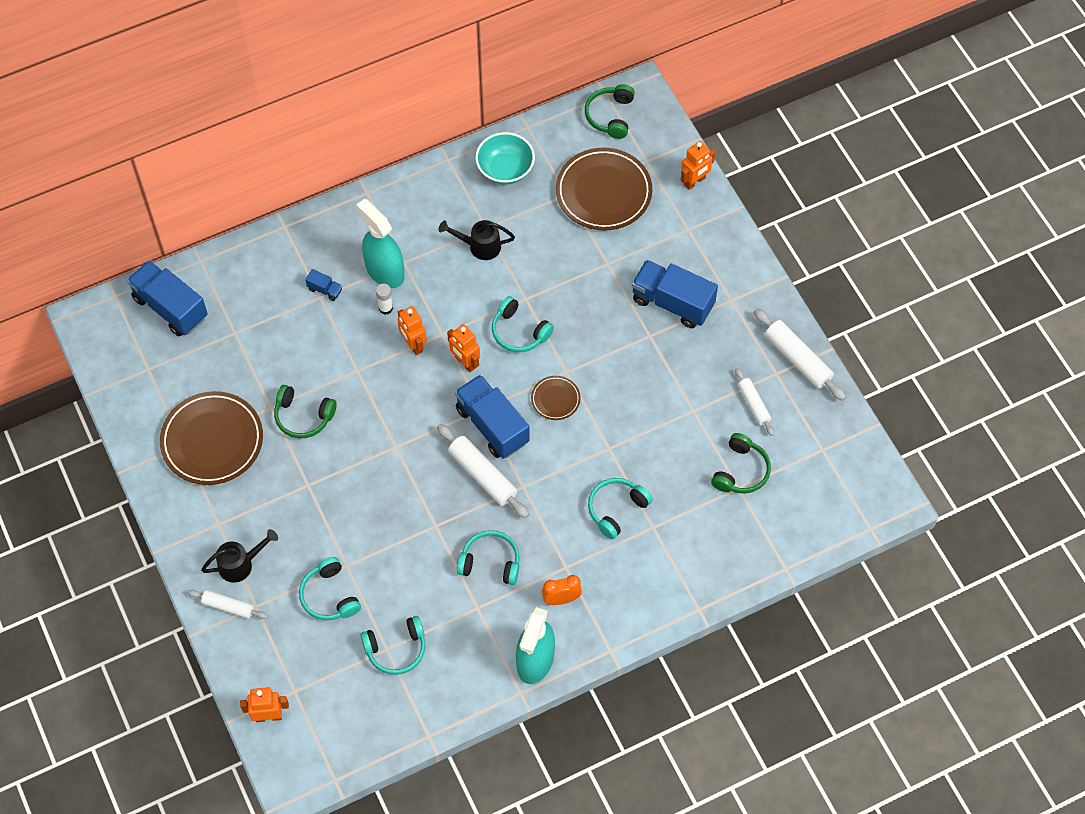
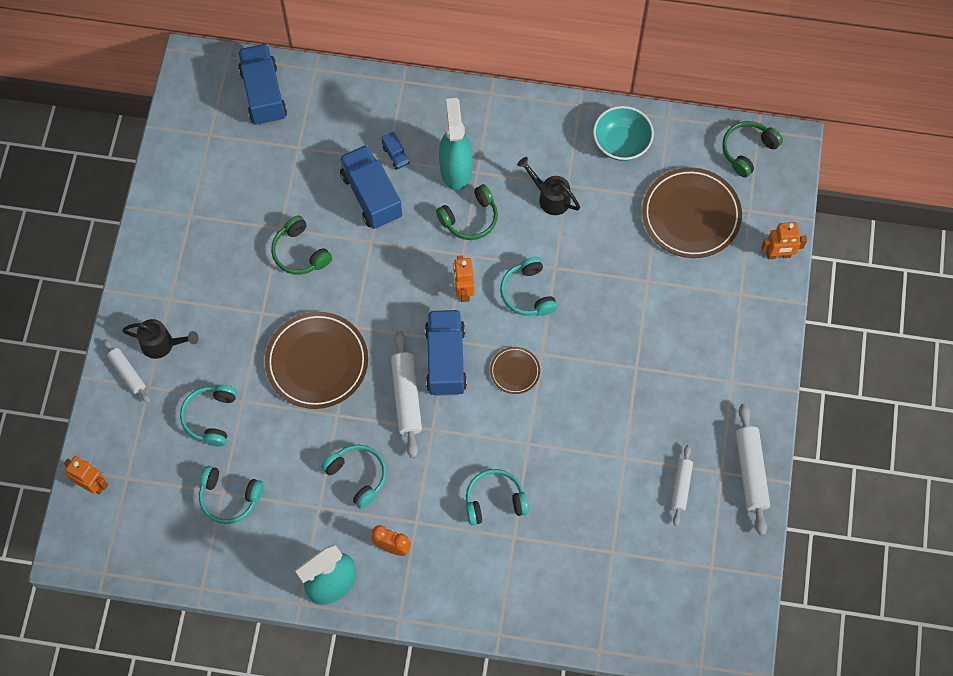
camera: 35 degrees right, 5 degrees up
brown plate [160,391,263,485] -> brown plate moved to [265,312,368,409]
white glue stick [376,283,393,315] -> none
orange robot [398,306,427,355] -> none
blue truck [632,260,718,328] -> blue truck moved to [339,145,402,229]
green headphones [711,433,771,493] -> green headphones moved to [436,184,498,240]

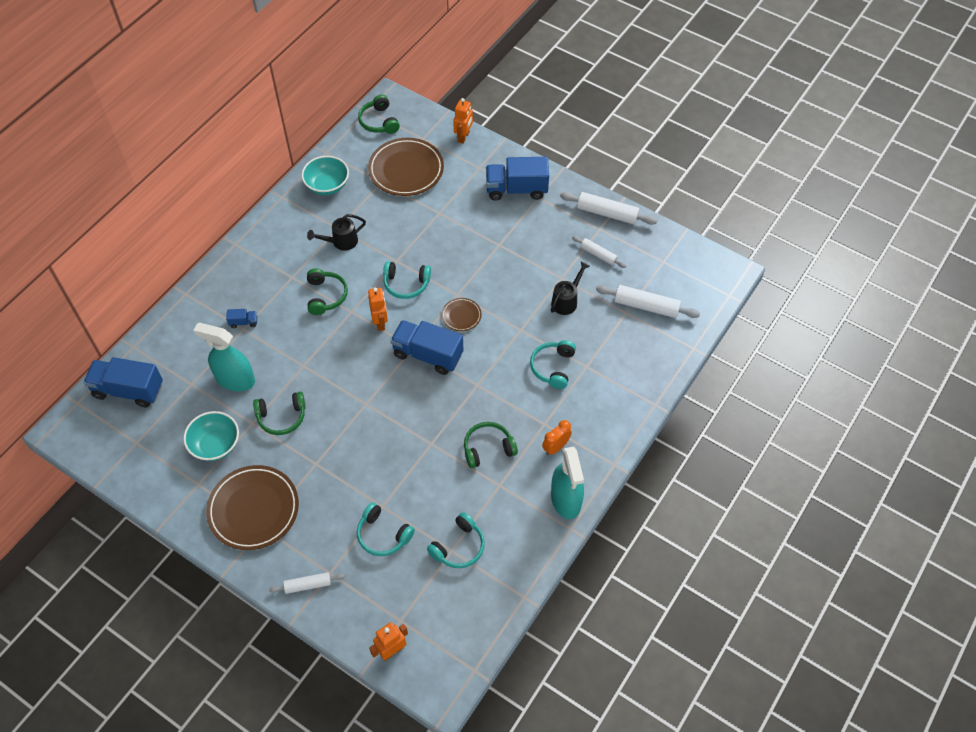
camera: 65 degrees left, 10 degrees down
black watering can [122,319,199,359] -> black watering can moved to [551,261,590,315]
brown plate [265,312,368,409] -> brown plate moved to [206,465,299,550]
turquoise headphones [321,445,387,509] -> green headphones [464,422,518,468]
blue truck [339,145,402,229] -> blue truck moved to [486,157,549,201]
white rolling pin [391,331,422,458] -> white rolling pin moved to [596,285,700,318]
turquoise spray bottle [439,98,473,191] -> turquoise spray bottle moved to [193,323,255,391]
orange robot [453,255,475,302] -> orange robot turned 120 degrees counterclockwise [368,287,388,331]
none -> turquoise bowl [183,411,239,461]

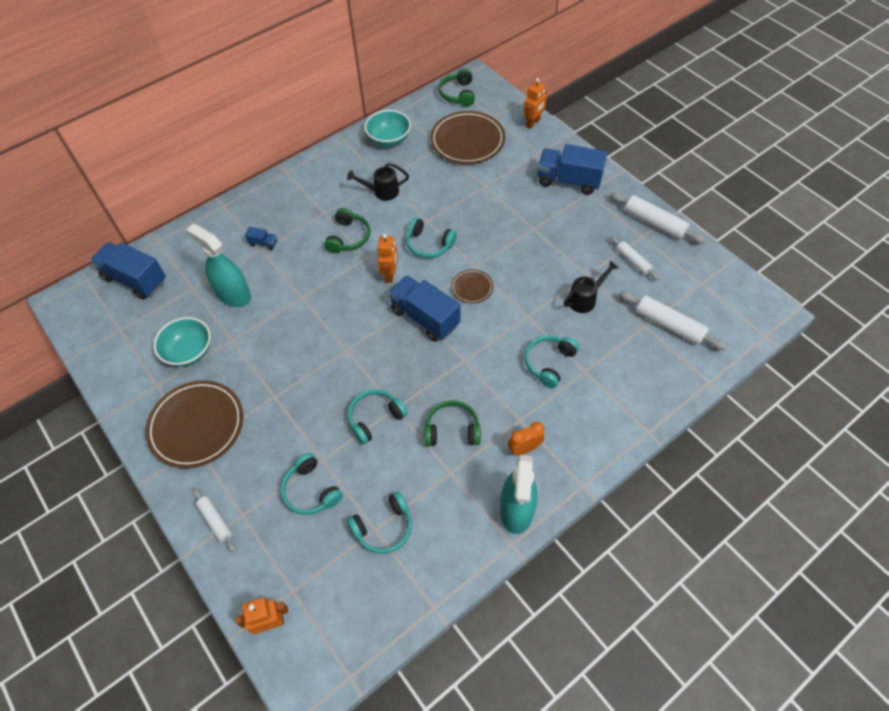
camera: 20 degrees right, 0 degrees up
green headphones [253,392,306,435] -> none
white rolling pin [269,572,345,594] -> white rolling pin turned 45 degrees clockwise [193,488,236,552]
none -> turquoise headphones [348,389,408,445]

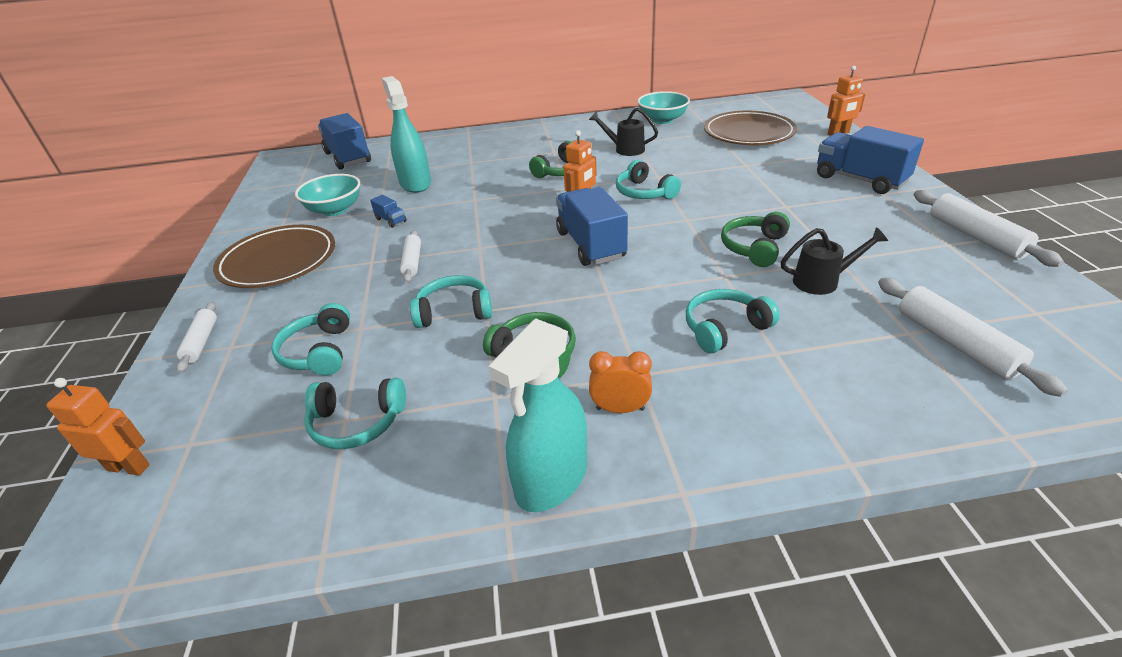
camera: 30 degrees right, 20 degrees down
blue truck [245,227,277,250] -> blue truck moved to [370,195,407,228]
green headphones [438,69,475,107] -> green headphones moved to [721,212,790,267]
brown plate [451,269,493,303] -> none
white rolling pin [610,236,660,280] -> white rolling pin moved to [400,230,421,283]

